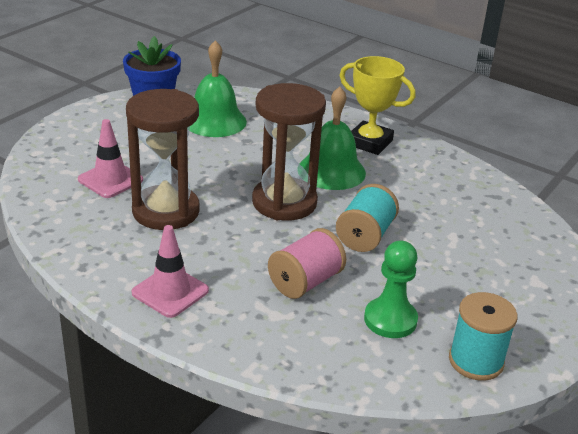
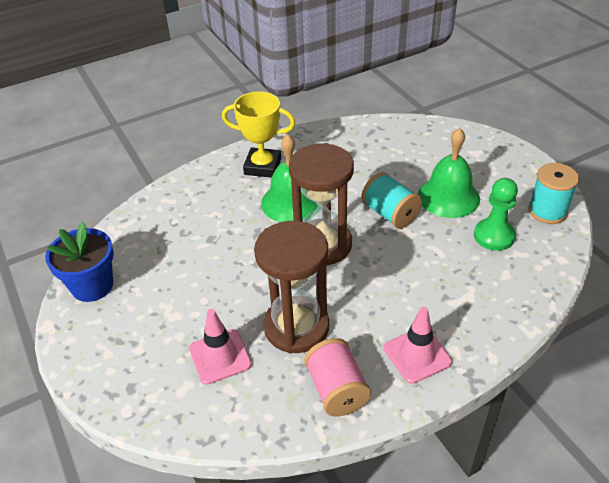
camera: 60 degrees left, 10 degrees up
green bell [190,40,247,137] -> green bell moved to [418,128,480,218]
pink spool [268,228,346,299] -> pink spool moved to [304,338,371,417]
yellow trophy [339,56,416,155] -> yellow trophy turned 45 degrees clockwise [222,92,295,178]

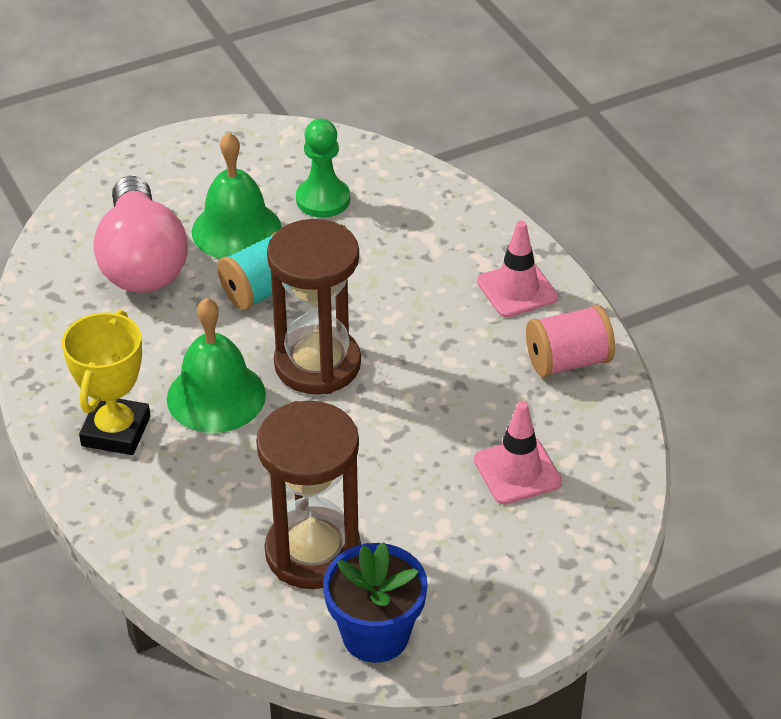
camera: 90 degrees left, 0 degrees up
brown hourglass [254,221,329,354] -> brown hourglass moved to [256,401,361,589]
turquoise spool [528,163,579,224] -> none
none -> pink light bulb [94,176,188,293]

